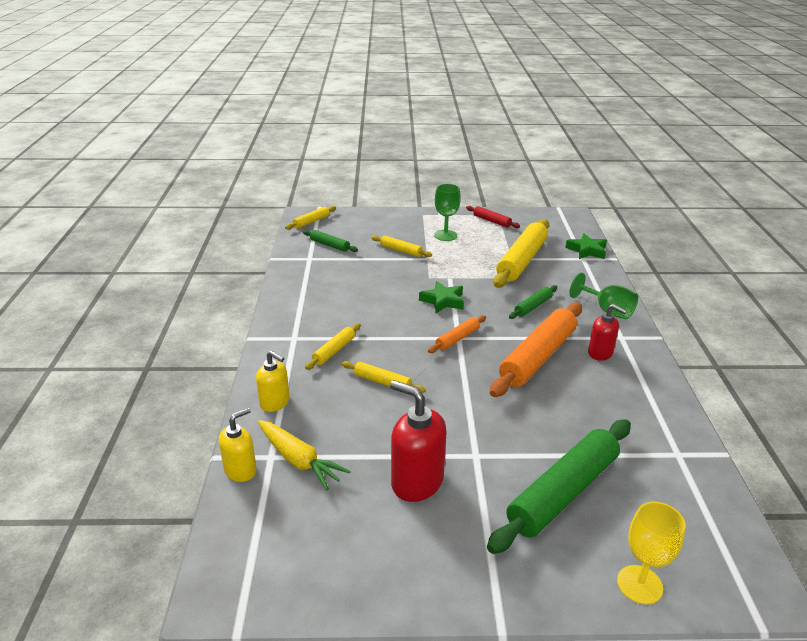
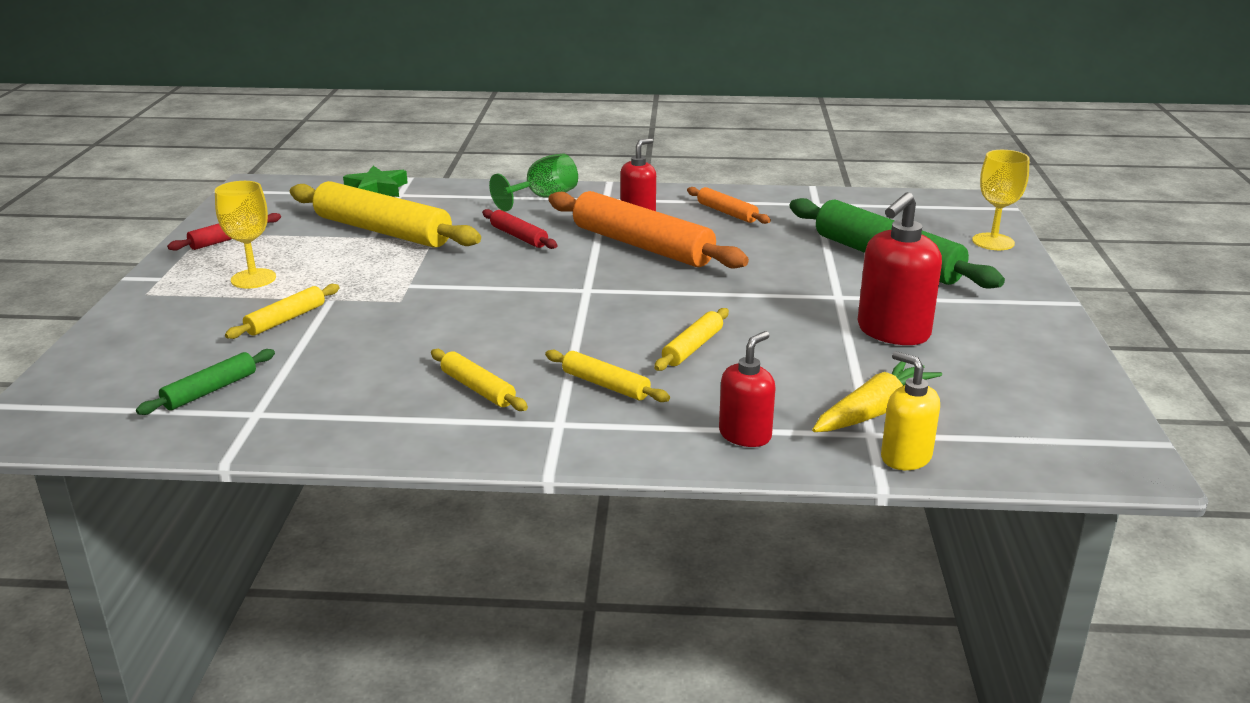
camera: 85 degrees left, 5 degrees down
yellow soap dispenser [256,351,290,412] -> red soap dispenser [719,331,776,447]
yellow rolling pin [285,206,336,230] -> yellow rolling pin moved to [431,349,528,411]
green star [419,281,464,313] -> none
orange rolling pin [428,315,486,353] -> orange rolling pin moved to [687,187,771,224]
green goblet [434,184,461,241] -> yellow goblet [215,181,276,289]
green rolling pin [509,285,557,319] -> red rolling pin [482,209,558,249]

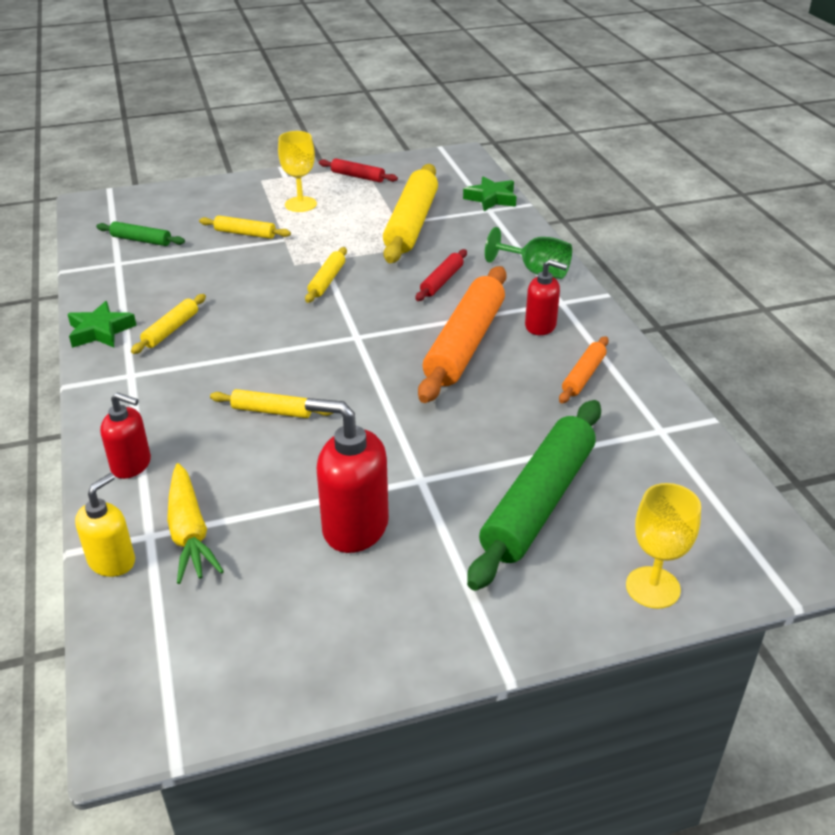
camera: 70 degrees right, 10 degrees up
yellow rolling pin [545,350,670,402] -> yellow rolling pin moved to [305,247,347,303]
yellow carrot [812,361,942,432] -> yellow carrot turned 45 degrees clockwise [167,463,224,584]
none -> green star [68,301,137,348]

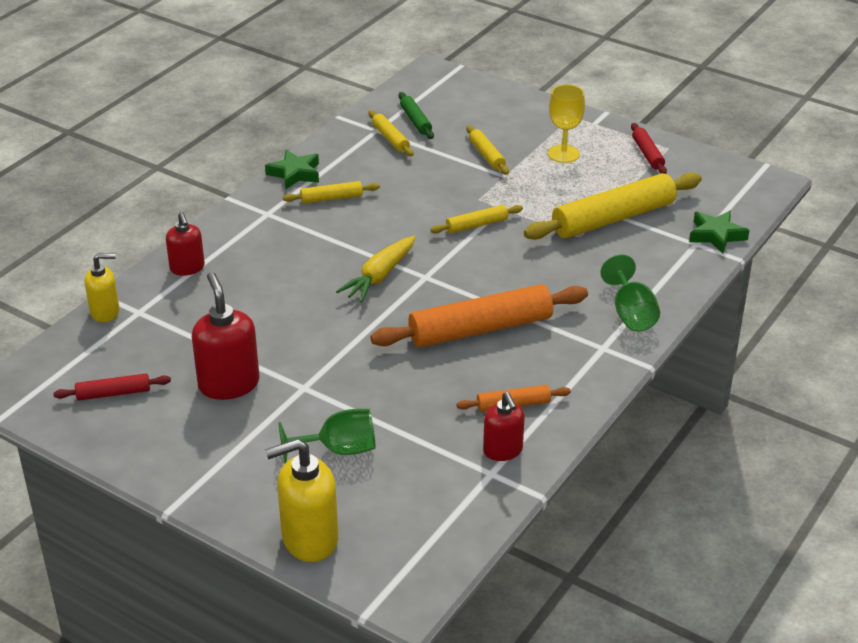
camera: 50 degrees right, 0 degrees up
yellow carrot [167,463,224,584] -> yellow carrot moved to [336,236,415,302]
yellow rolling pin [210,389,333,418] -> yellow rolling pin moved to [369,110,413,156]
red rolling pin [415,249,467,301] -> red rolling pin moved to [53,373,171,401]
green rolling pin [467,400,601,591] -> green goblet [278,409,375,463]
red soap dispenser [525,259,568,335] -> red soap dispenser moved to [483,392,525,461]
yellow goblet [626,483,701,609] -> yellow soap dispenser [265,439,338,562]

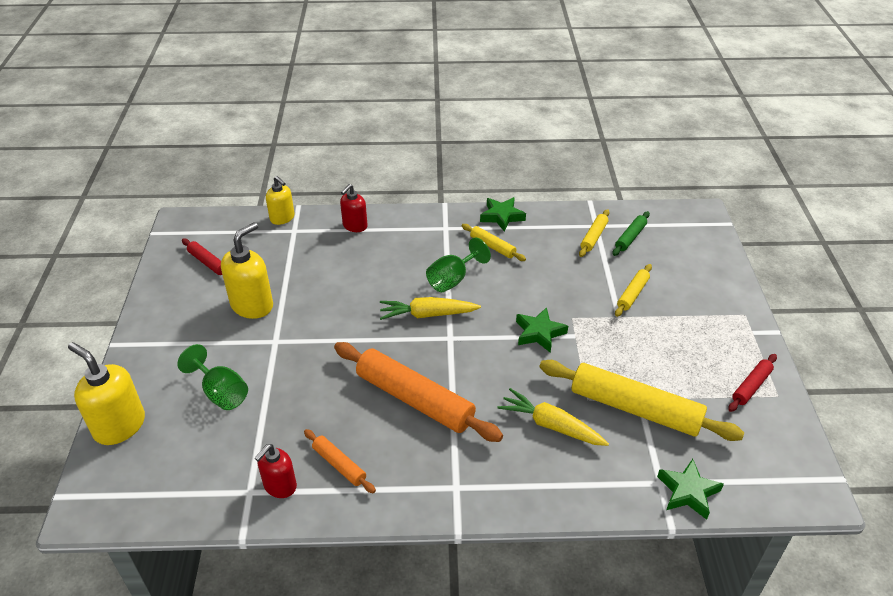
camera: 55 degrees right, 5 degrees up
red soap dispenser [192,272,260,400] -> yellow soap dispenser [221,222,273,319]
yellow rolling pin [430,205,523,234] -> green star [516,307,568,353]
yellow goblet [548,85,585,163] -> none
green goblet [600,254,660,332] -> green goblet moved to [426,238,491,292]
none -> yellow carrot [498,388,609,446]

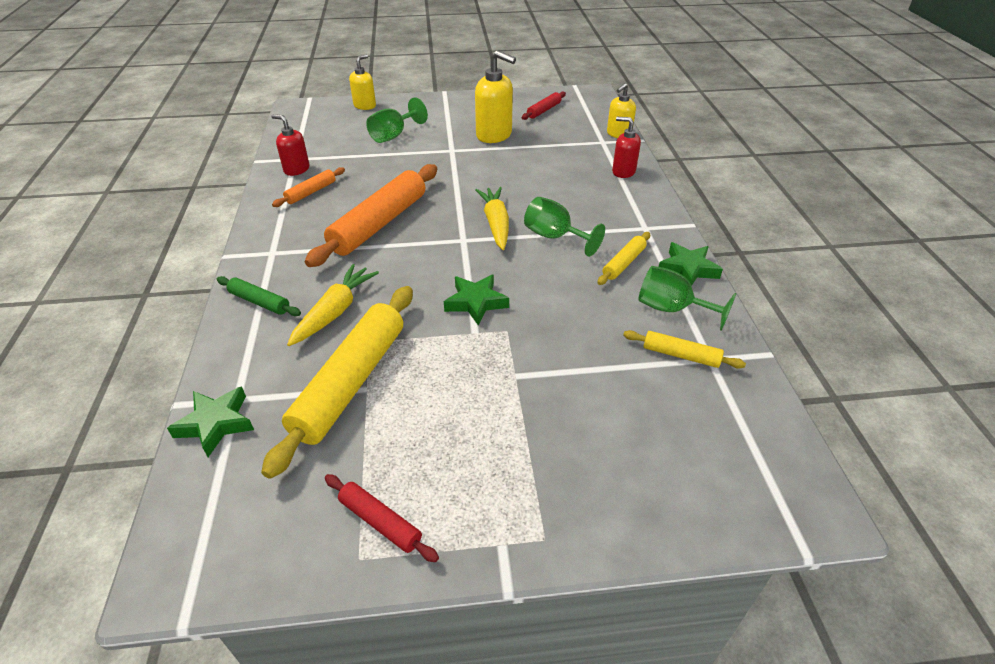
camera: 85 degrees right, 0 degrees up
yellow soap dispenser [68,342,145,445] -> yellow soap dispenser [349,54,376,110], size x0.63
green rolling pin [612,211,650,256] -> green rolling pin moved to [217,276,301,316]
yellow rolling pin [615,264,652,317] -> none
none -> green goblet [638,266,737,331]

